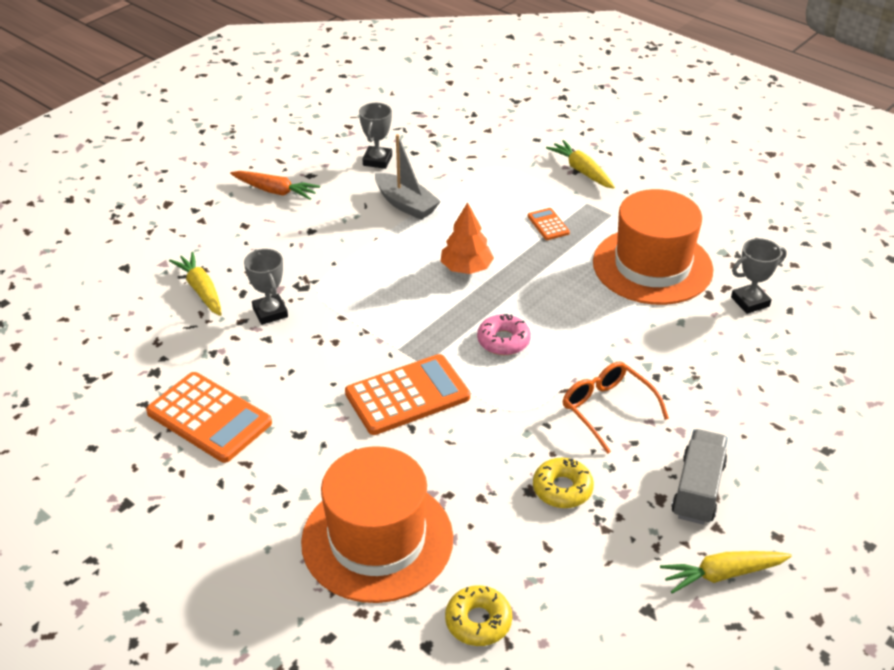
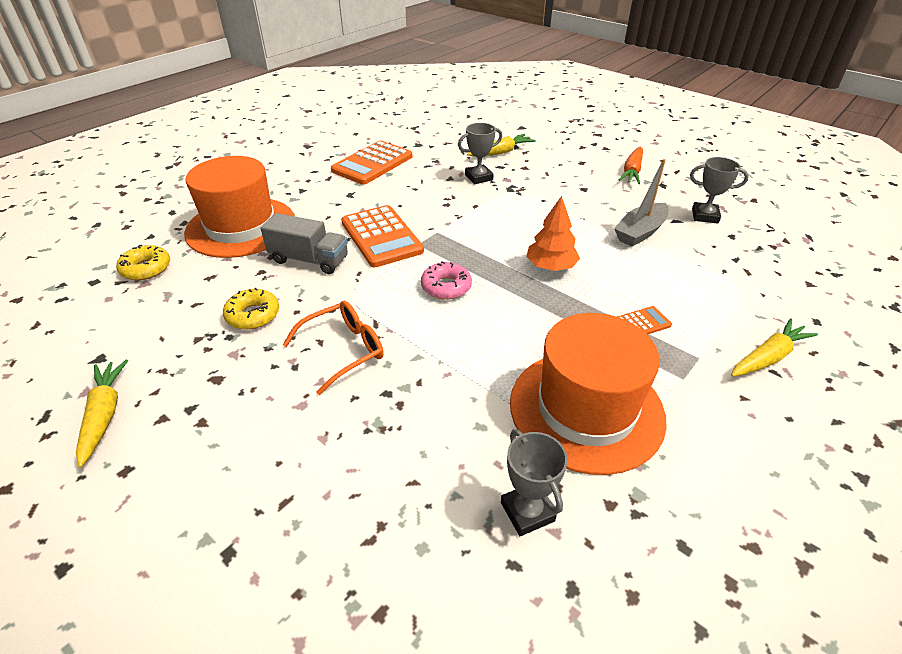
camera: 90 degrees right, 0 degrees up
grey truck [671,429,728,525] -> grey truck moved to [260,213,348,274]

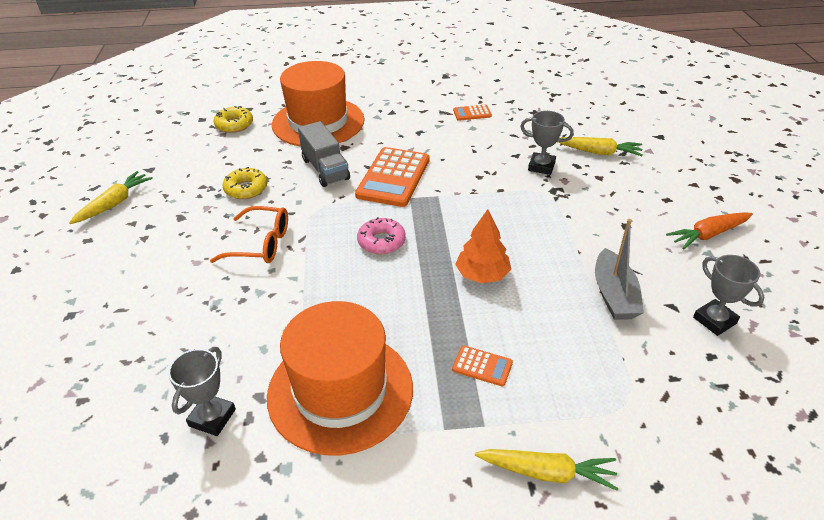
camera: 45 degrees right, 0 degrees up
orange calculator [331,141,412,185] -> orange calculator [453,105,492,121], size x0.47
grey boat [614,159,669,247] -> grey boat turned 90 degrees counterclockwise [595,219,644,320]

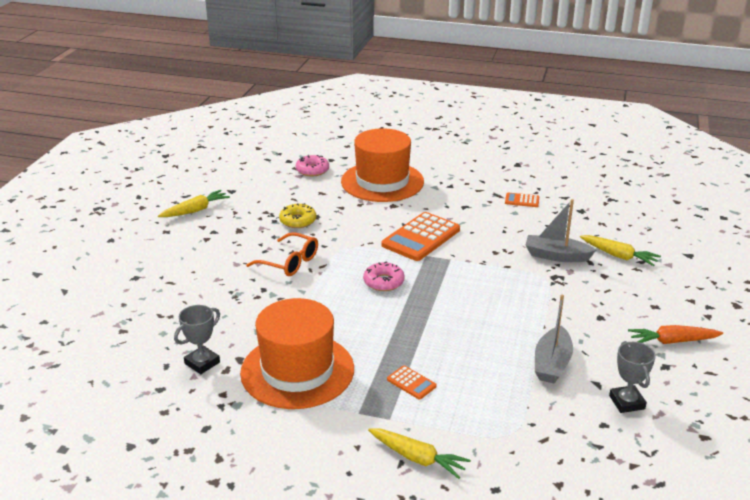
camera: 20 degrees right, 10 degrees down
yellow donut [214,106,253,133] -> pink donut [296,155,329,176]
grey truck [298,121,350,187] -> none
orange tree [455,209,511,283] -> none
grey trophy [520,111,574,175] -> grey boat [525,199,596,262]

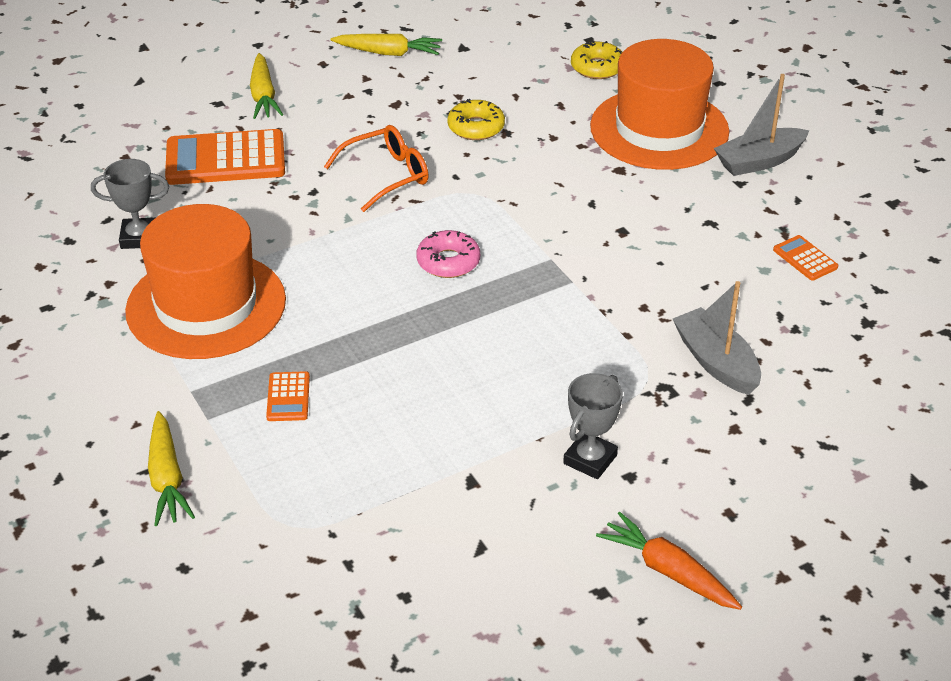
camera: 45 degrees right, 10 degrees up
orange glasses [246,232,318,276] -> orange glasses turned 105 degrees counterclockwise [324,125,429,212]
pink donut [296,155,329,176] -> yellow donut [571,41,622,79]
orange calculator [381,212,460,261] -> orange calculator moved to [165,129,285,185]
grey boat [535,295,573,383] -> grey boat moved to [714,74,809,176]
yellow carrot [580,235,661,266] -> yellow carrot moved to [250,53,283,119]
grey trophy [609,341,656,413] -> grey trophy moved to [563,373,623,479]

